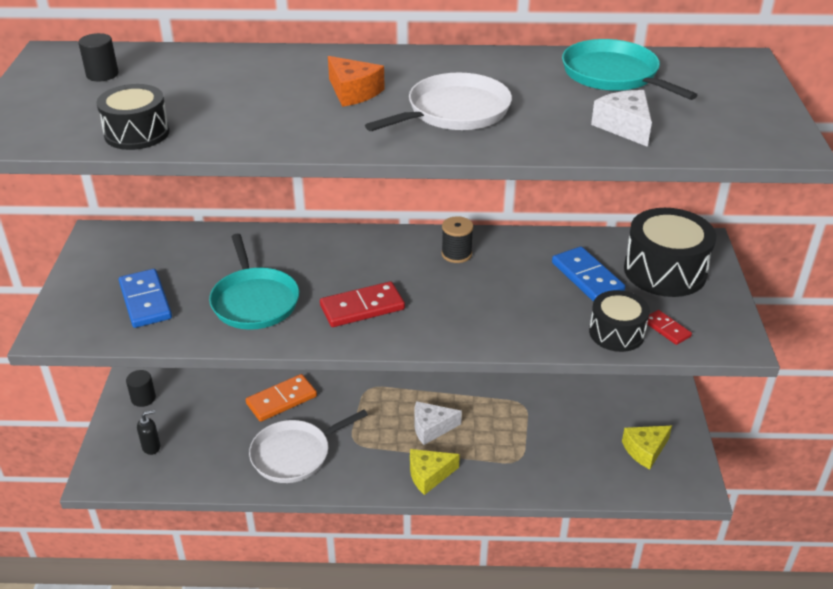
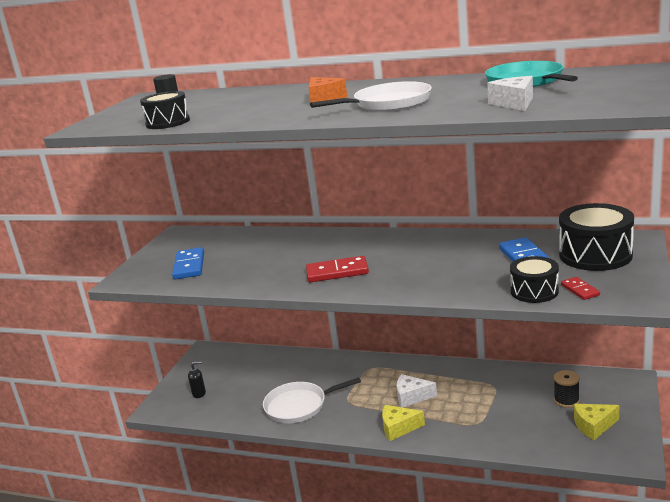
camera: 20 degrees right, 15 degrees down
black cylinder [126,370,156,407] -> none
turquoise pan [209,234,299,330] -> none
orange domino [246,374,317,422] -> none
black spool [441,216,473,263] -> black spool moved to [554,370,580,408]

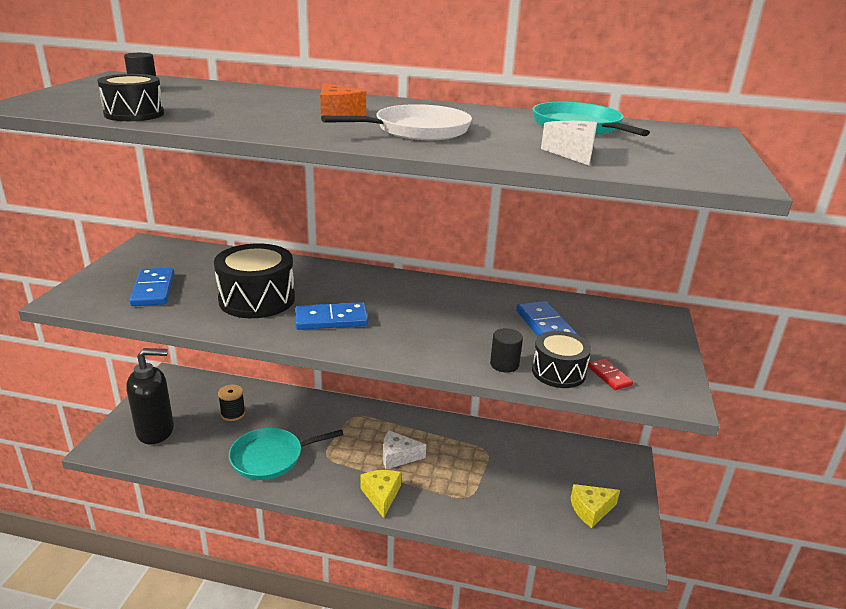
camera: 10 degrees left, 5 degrees up
black soap dispenser [188,361,206,398] -> black soap dispenser [126,348,174,444], size x2.28
white pan [263,378,361,423] -> turquoise pan [229,428,343,480]
red domino [306,256,369,282] -> blue domino [295,302,368,330]
yellow cheese [382,405,425,441] -> yellow cheese turned 90 degrees clockwise [360,470,401,518]
black spool [554,370,580,408] -> black spool moved to [218,385,245,421]
black drum [559,203,634,271] -> black drum moved to [214,243,295,318]
none -> black cylinder [490,328,523,373]

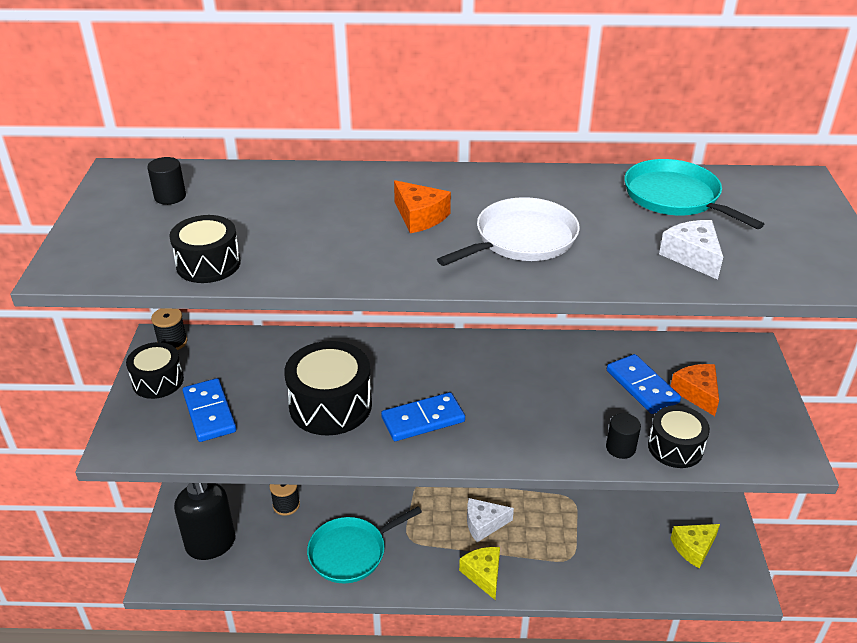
camera: 10 degrees left, 10 degrees up
black soap dispenser [126,348,174,444] -> black soap dispenser turned 90 degrees clockwise [174,483,236,560]
red domino [588,359,633,390] -> none
none -> black drum [126,342,184,399]
none -> black spool [151,308,187,350]
none -> orange cheese [671,364,719,416]

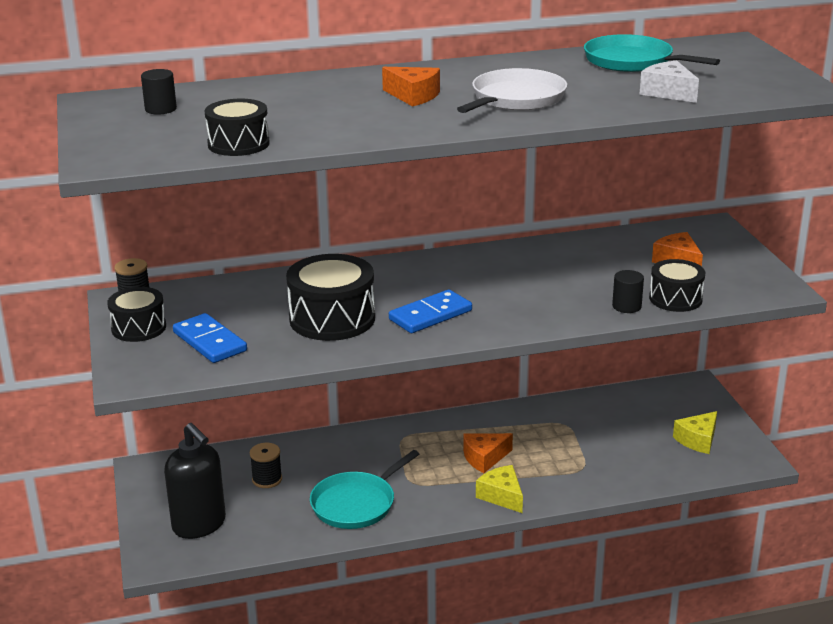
camera: 15 degrees left, 10 degrees down
white cheese [467,498,514,542] -> orange cheese [463,433,513,473]
blue domino [607,354,681,414] -> none

